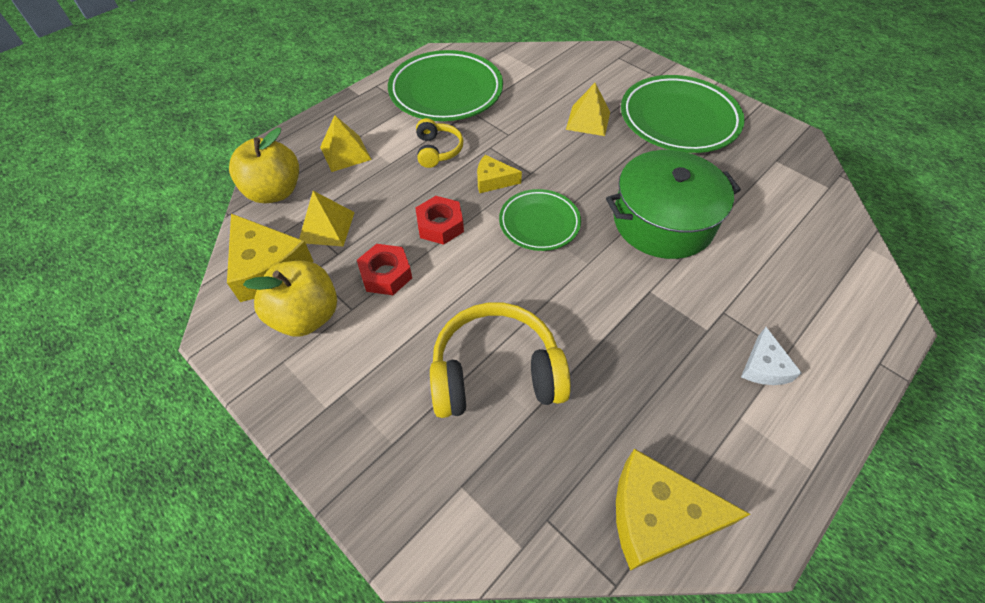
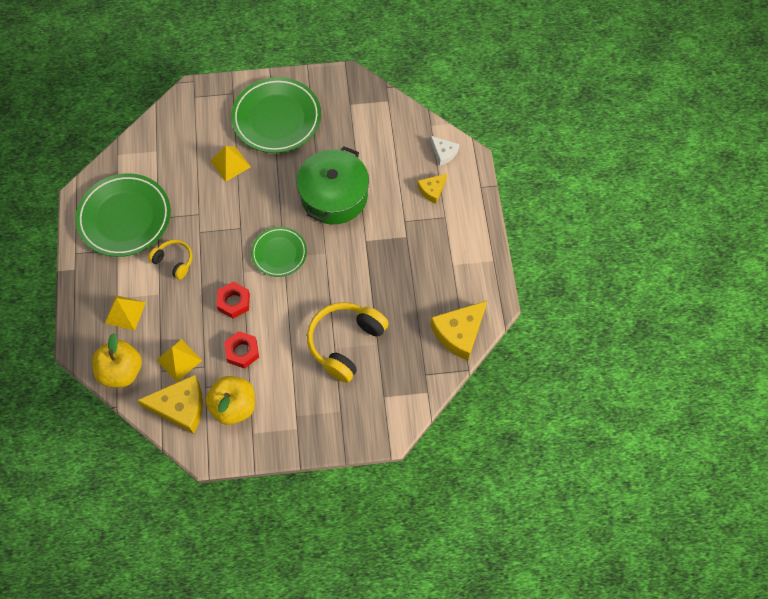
camera: 50 degrees left, 10 degrees up
yellow cheese [477,155,522,193] -> yellow cheese moved to [417,174,447,204]
white cheese [741,327,802,385] -> white cheese moved to [430,136,459,166]

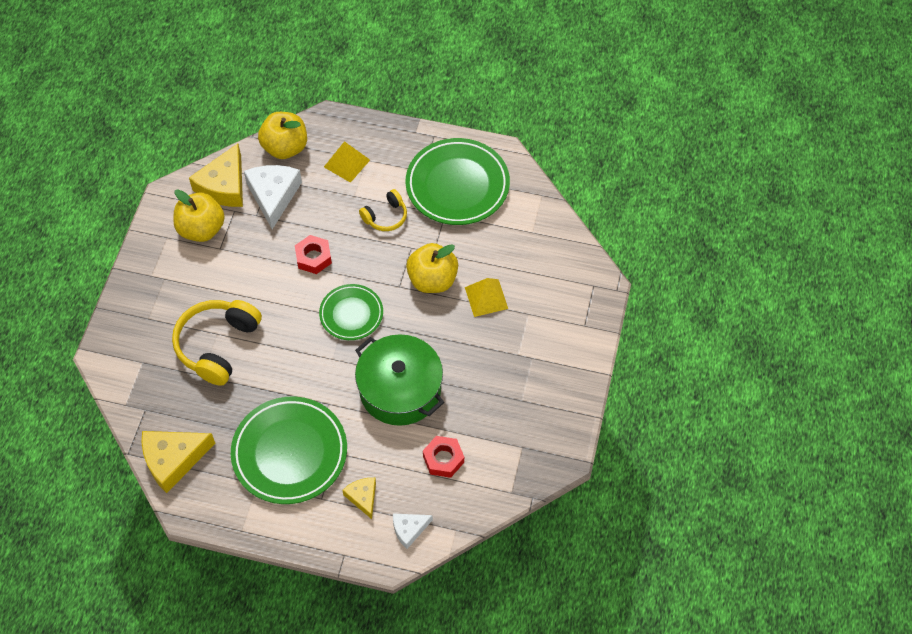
camera: 110 degrees right, 5 degrees down
yellow pyramid [157,339,202,382] -> white cheese [244,165,302,229]
red nut [224,331,259,369] -> red nut moved to [423,436,464,478]
green plate [231,77,321,153] -> green plate moved to [231,396,347,504]
yellow headphones [307,302,389,383] -> yellow headphones turned 120 degrees counterclockwise [172,300,262,386]
yellow cheese [430,301,487,360] -> yellow cheese turned 90 degrees counterclockwise [142,431,215,493]
none -> yellow apple [406,243,458,293]

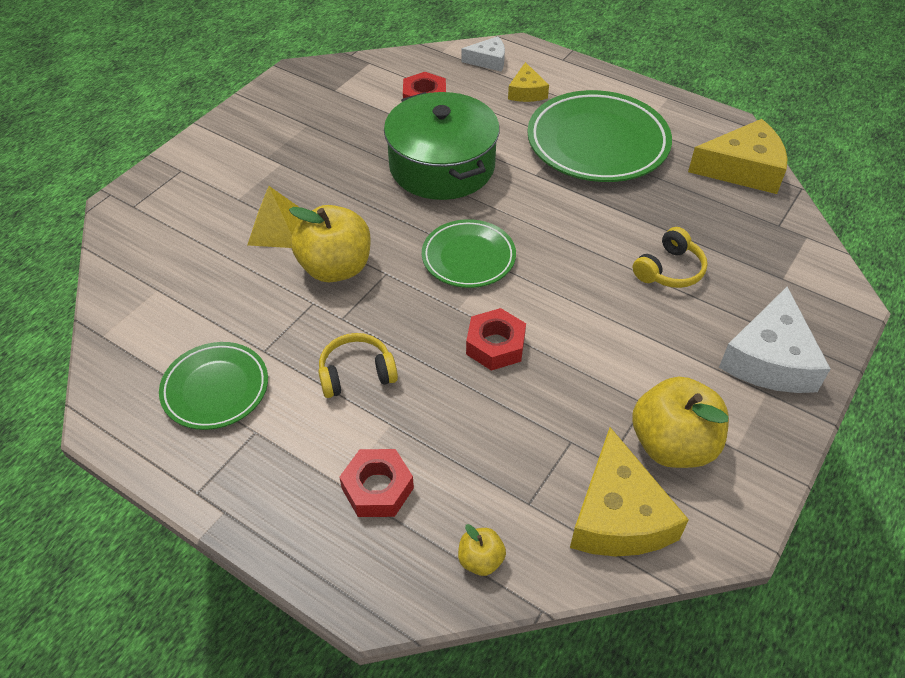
camera: 160 degrees left, 10 degrees down
yellow headphones [172,300,262,386] -> yellow headphones [633,227,708,288], size x0.54
yellow cheese [189,143,243,207] -> yellow cheese turned 135 degrees clockwise [570,427,689,556]
white cheese [244,165,302,229] -> white cheese moved to [719,287,831,393]
yellow apple [258,112,307,159] -> yellow apple [458,524,506,576], size x0.47
yellow pyramid [324,141,370,183] -> red nut [339,449,414,517]
green plate [406,138,510,225] -> green plate [159,342,268,430], size x0.58

